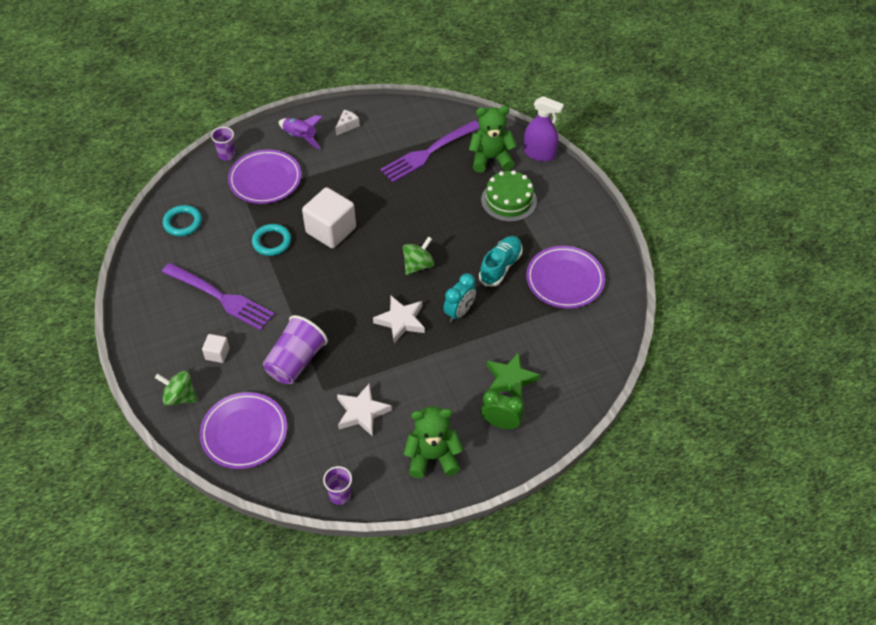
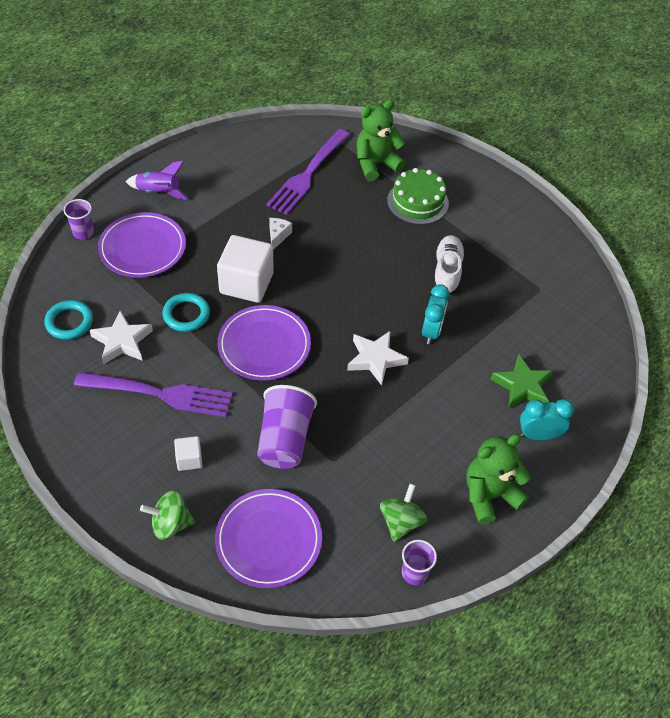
camera: 25 degrees left, 0 degrees up
white cheese [335,110,360,136] -> white cheese moved to [269,218,292,250]
white star [337,383,392,437] -> white star moved to [89,310,153,365]
green spinning top [403,236,434,275] -> green spinning top moved to [380,484,427,542]
turquoise shoe [479,236,523,286] -> white shoe [433,235,465,295]
green clock [481,390,524,429] -> turquoise clock [520,399,574,440]
purple spray bottle [524,96,564,161] -> none
purple plate [526,246,605,308] -> purple plate moved to [218,305,311,380]

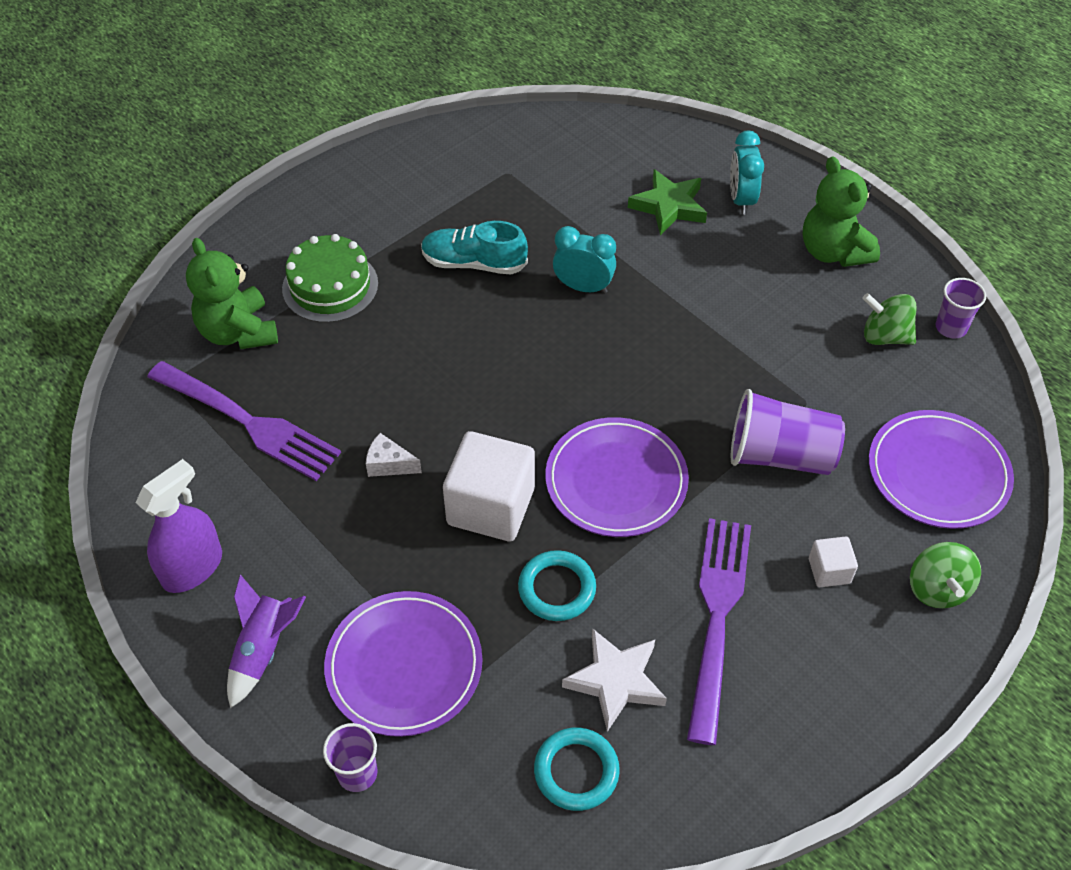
camera: 85 degrees left, 0 degrees up
white star [347,331,409,386] -> none
white shoe [433,235,465,295] -> turquoise shoe [421,221,528,275]
none -> purple spray bottle [135,459,222,593]

